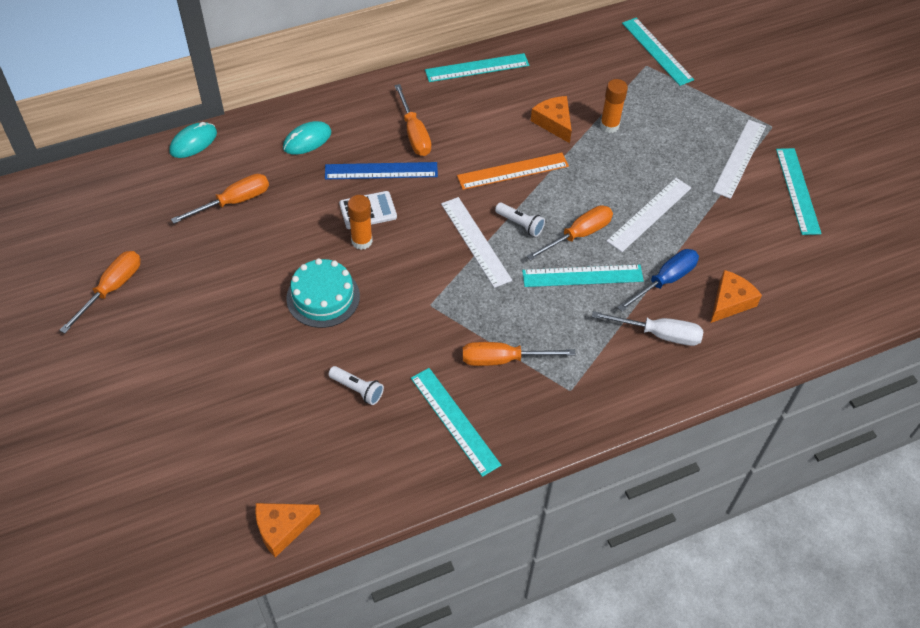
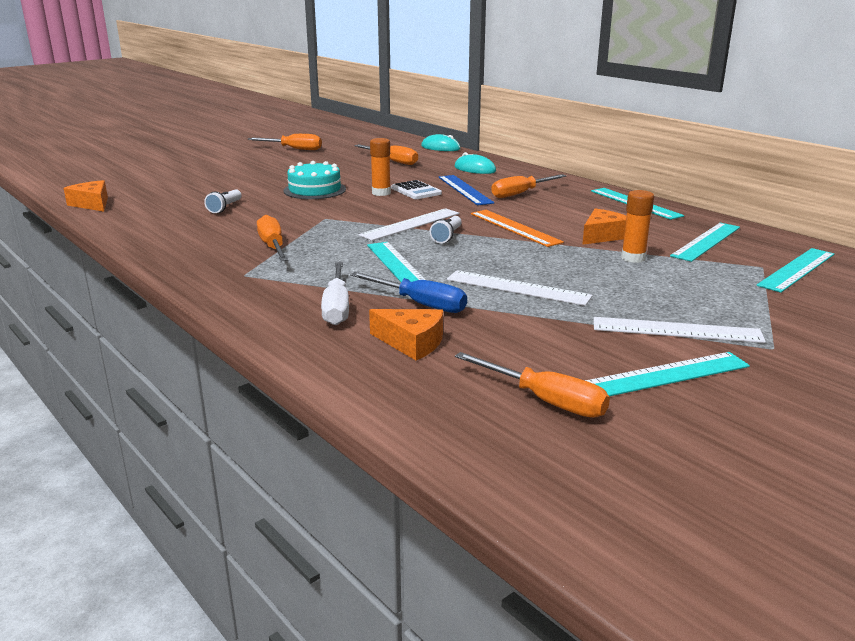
camera: 75 degrees right, 30 degrees down
turquoise ruler [411,368,501,477] -> turquoise ruler moved to [670,223,740,262]
orange screwdriver [526,205,613,261] -> orange screwdriver moved to [455,352,610,418]

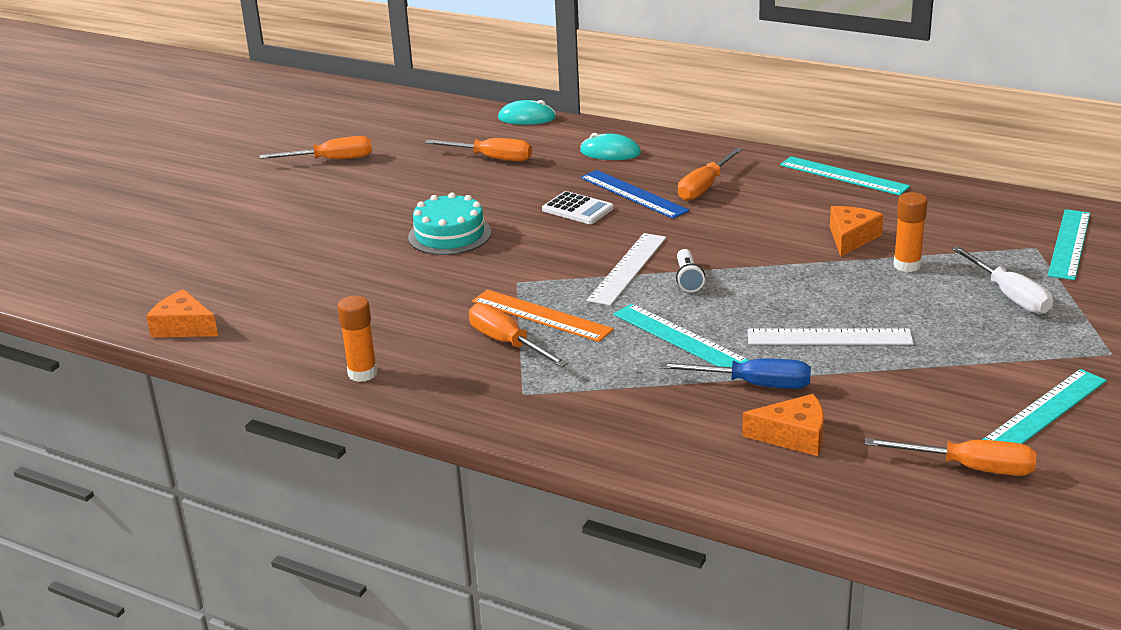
camera: 20 degrees left, 5 degrees up
white flashlight [204,189,241,213] -> none
white screwdriver [321,262,349,325] -> white screwdriver moved to [952,246,1053,314]
orange glue stick [370,138,391,196] -> orange glue stick moved to [337,296,377,382]
orange ruler [471,210,564,247] -> orange ruler moved to [472,289,614,342]
white ruler [594,317,766,343] -> none
turquoise ruler [670,223,740,262] -> none

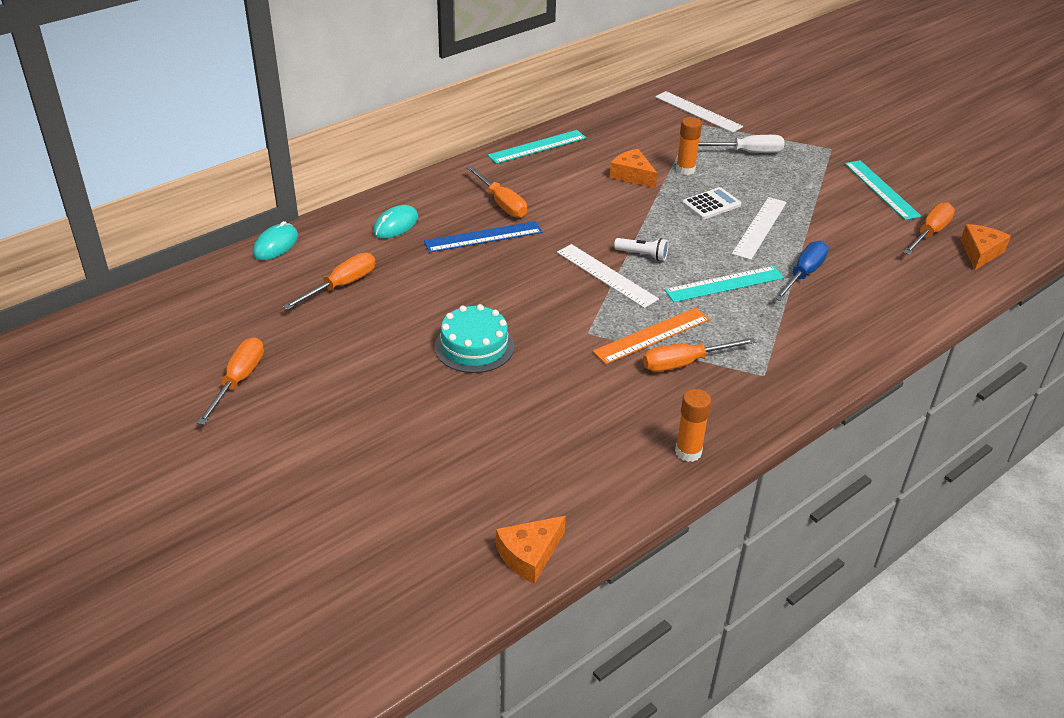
camera: 70 degrees left, 10 degrees up
white calculator [542,191,614,224] -> white calculator moved to [682,187,741,220]
orange cheese [742,394,824,456] -> orange cheese moved to [961,224,1011,270]
turquoise ruler [1048,209,1090,280] -> white ruler [655,91,743,133]

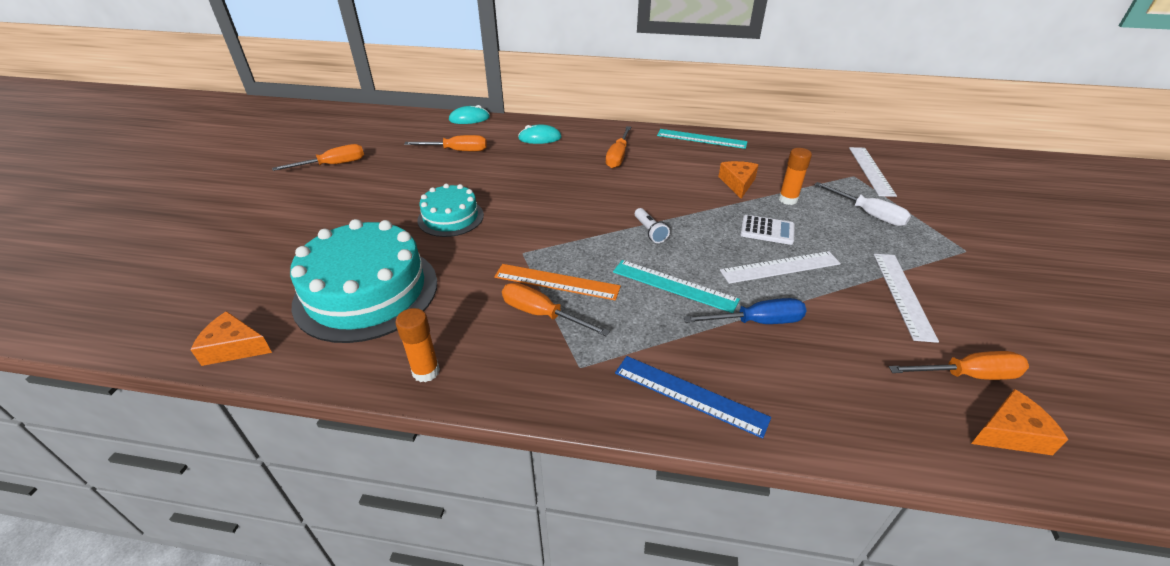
camera: 50 degrees right, 0 degrees up
blue ruler [424,221,542,253] -> blue ruler moved to [615,356,771,439]
white ruler [557,244,659,308] -> white ruler moved to [873,254,939,343]
turquoise ruler [845,160,922,220] -> none
none -> turquoise cake [290,219,437,343]

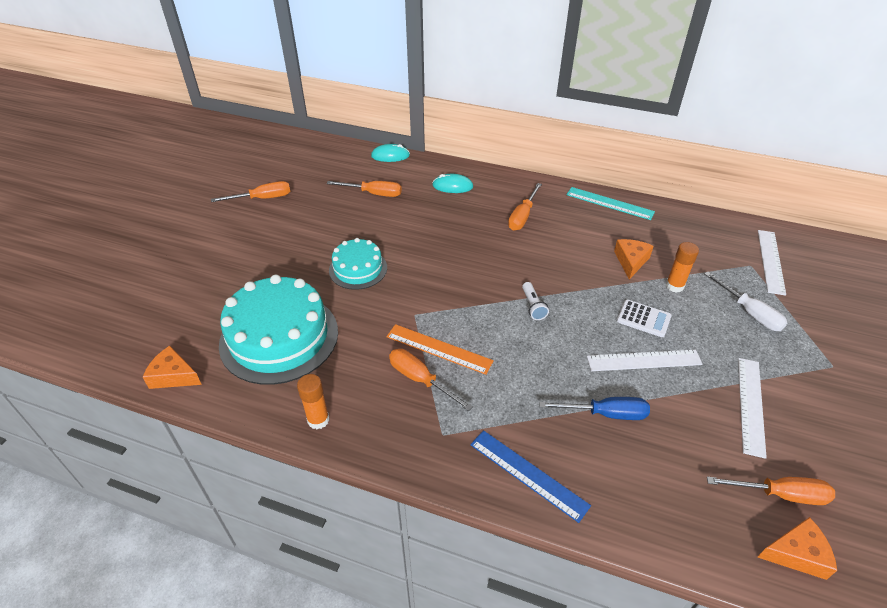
camera: 10 degrees right, 5 degrees up
turquoise ruler [613,260,740,313] -> none

